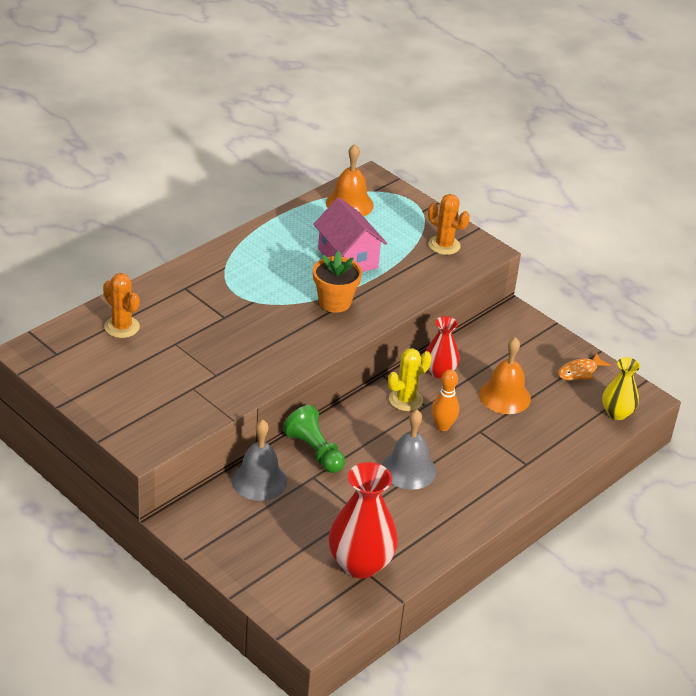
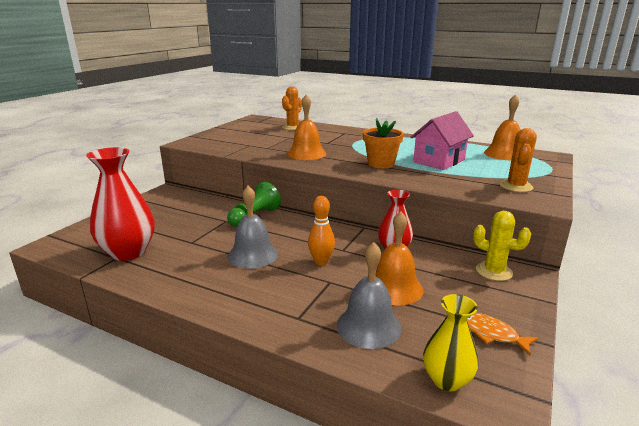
camera: 75 degrees right, 15 degrees down
grey bell [232,419,287,501] -> grey bell moved to [337,242,401,349]
yellow cactus [388,348,432,411] -> yellow cactus moved to [473,211,531,281]
none -> orange bell [287,94,326,160]

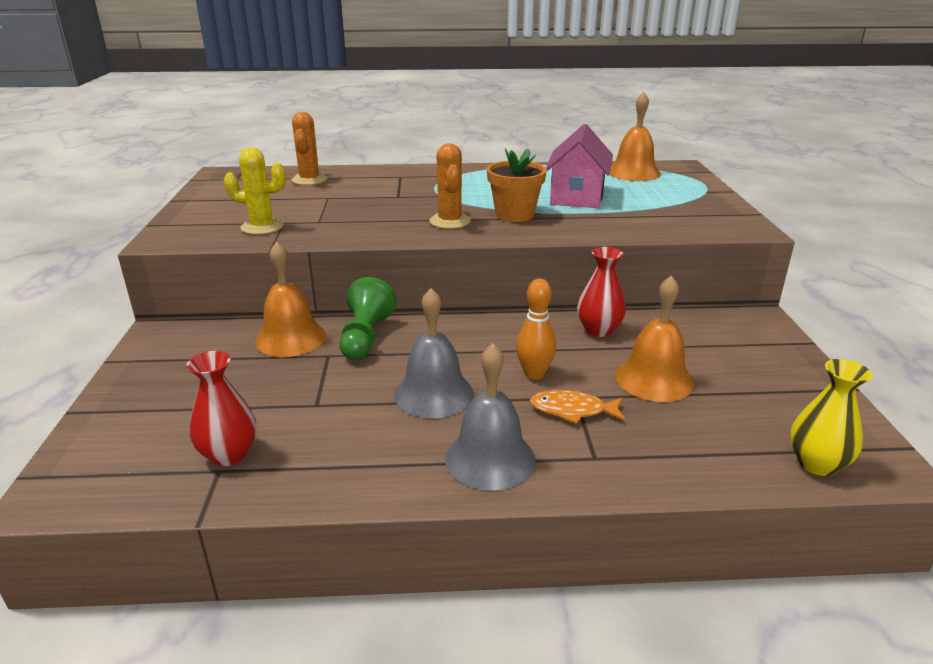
camera: 30 degrees left, 5 degrees up
red vase [86,147,155,261] -> red vase [186,351,256,466], size x0.59
orange bell [287,94,326,160] -> orange bell moved to [255,242,326,357]
grey bell [337,242,401,349] -> grey bell moved to [445,343,536,490]
orange fish [467,312,538,355] -> orange fish moved to [530,390,626,424]
yellow cactus [473,211,531,281] -> yellow cactus moved to [224,147,286,235]
orange cactus [500,128,537,192] -> orange cactus moved to [429,143,471,229]

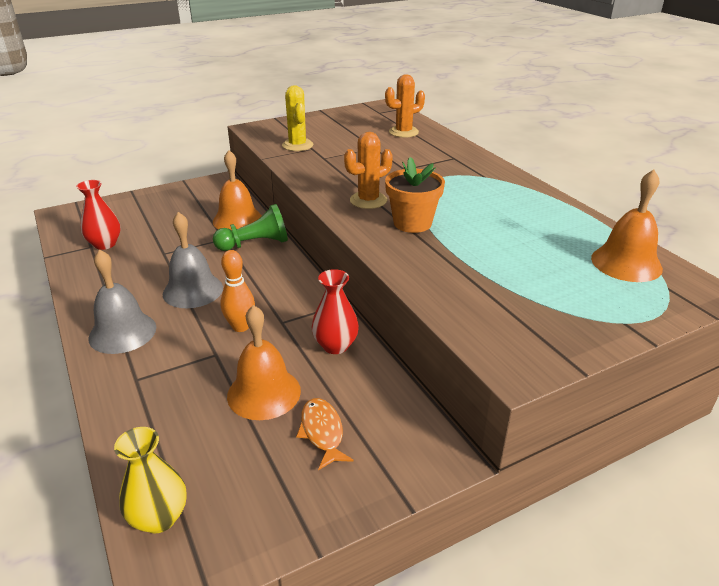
camera: 65 degrees right, 5 degrees up
orange fish [530,390,626,424] -> orange fish moved to [296,398,354,470]
pink house [546,124,613,208] -> none

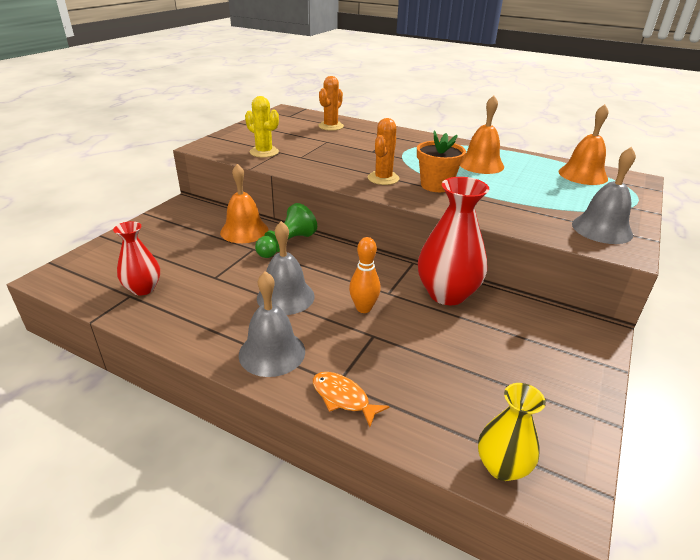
camera: 35 degrees left, 0 degrees up
orange bell [227,305,301,420] -> orange bell moved to [460,95,504,174]
orange fish [296,398,354,470] -> orange fish moved to [313,372,390,427]
red vase [311,269,359,354] -> red vase [418,177,489,305], size x1.69
none -> grey bell [572,147,636,244]

